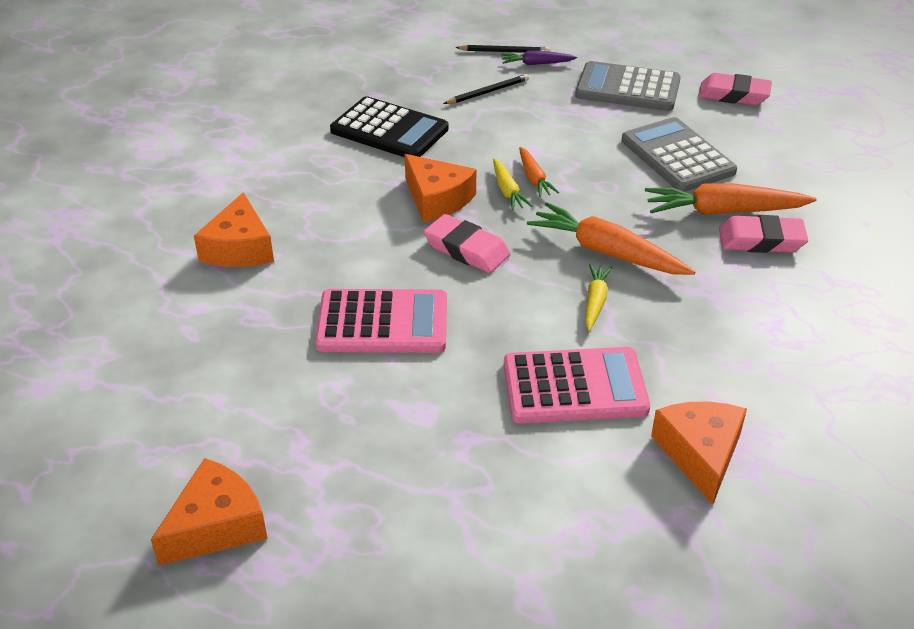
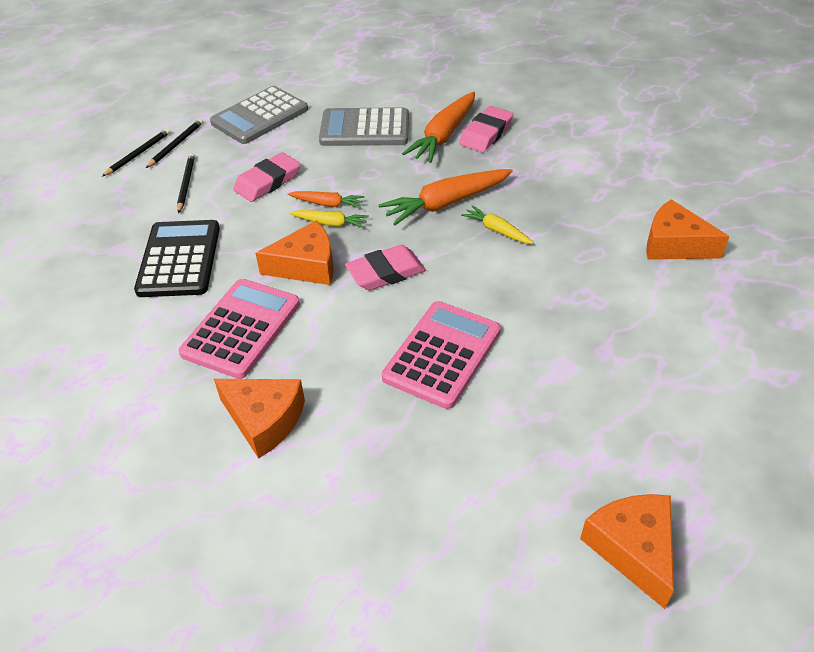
camera: 60 degrees left, 5 degrees up
black calculator [330,96,449,157] -> black calculator turned 60 degrees counterclockwise [134,220,220,297]
purple carrot [501,50,577,65] -> black pencil [146,119,203,168]
pink calculator [504,347,650,424] -> pink calculator moved to [179,279,300,379]
pink eraser [698,73,772,105] -> pink eraser moved to [233,152,300,202]

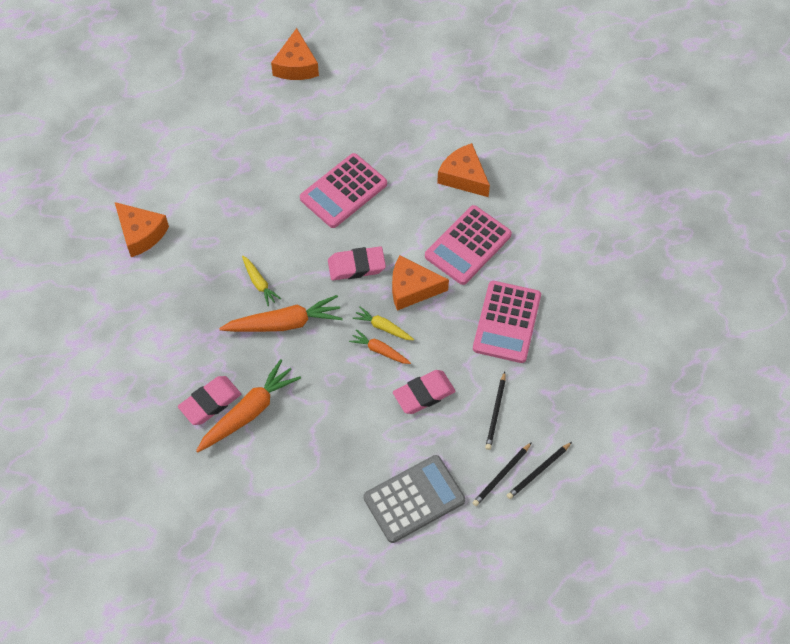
camera: 165 degrees left, 15 degrees up
black calculator [134,220,220,297] -> pink calculator [473,281,541,363]
grey calculator [319,107,409,146] -> none

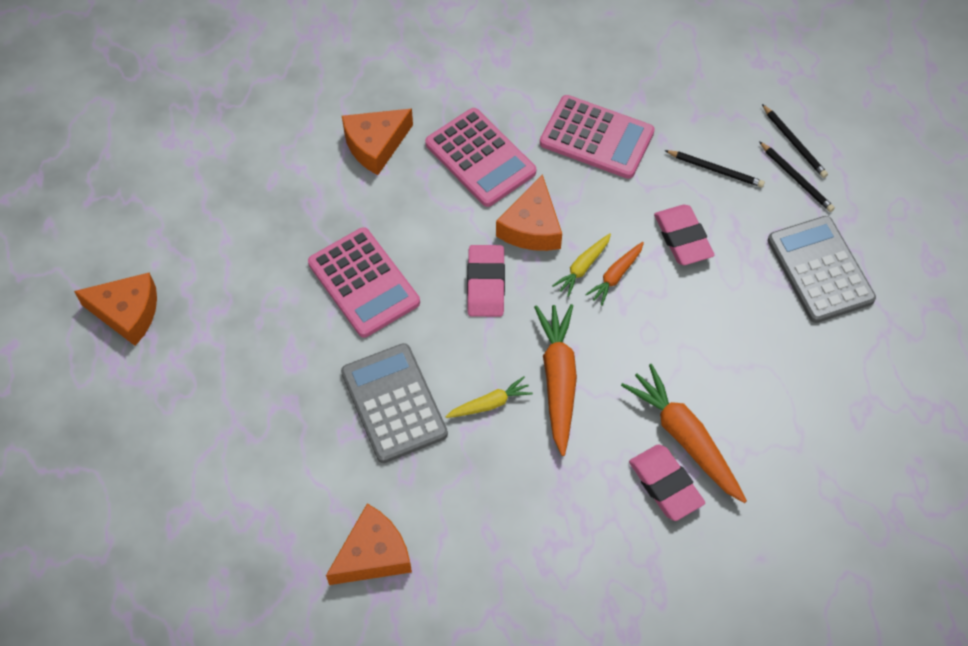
camera: 80 degrees left, 0 degrees up
none -> grey calculator [341,343,448,463]

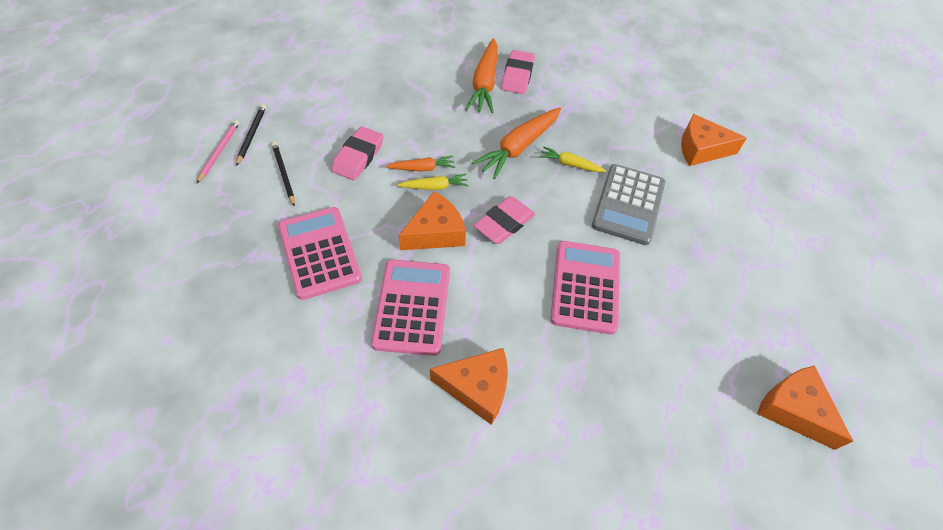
camera: 140 degrees left, 5 degrees down
black pencil [762,104,828,178] -> pink pencil [197,120,239,183]
grey calculator [768,216,876,323] -> none

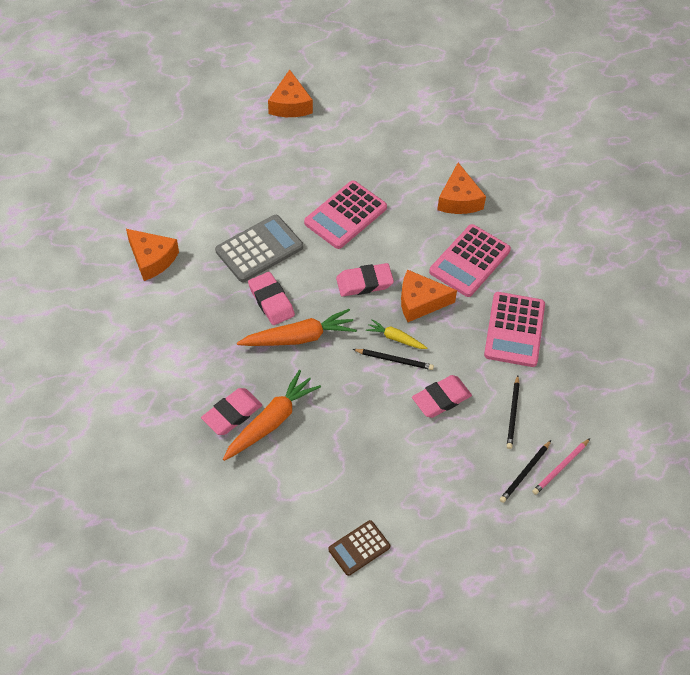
camera: 145 degrees left, 0 degrees up
orange carrot [386,156,455,171] -> black pencil [353,349,434,370]
orange cheese [430,348,508,425] -> orange cheese turned 135 degrees counterclockwise [437,163,486,214]
yellow carrot [539,147,606,172] -> pink eraser [248,272,295,325]
none -> brown calculator [328,520,390,576]

